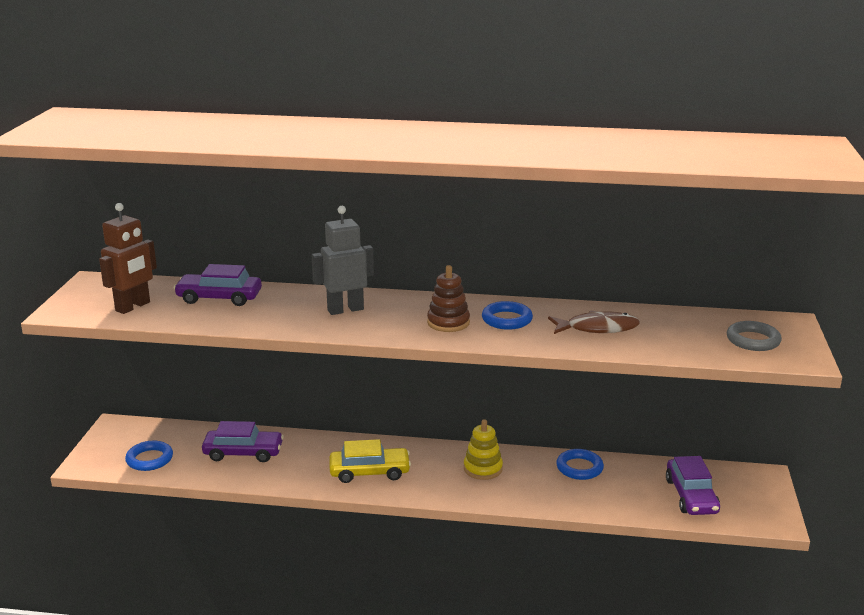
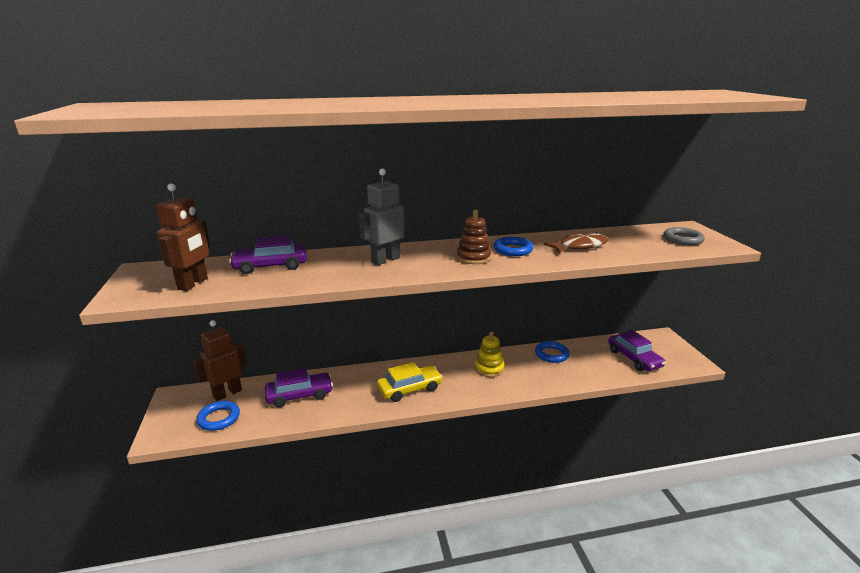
camera: 20 degrees left, 0 degrees up
none -> brown robot [193,320,246,401]

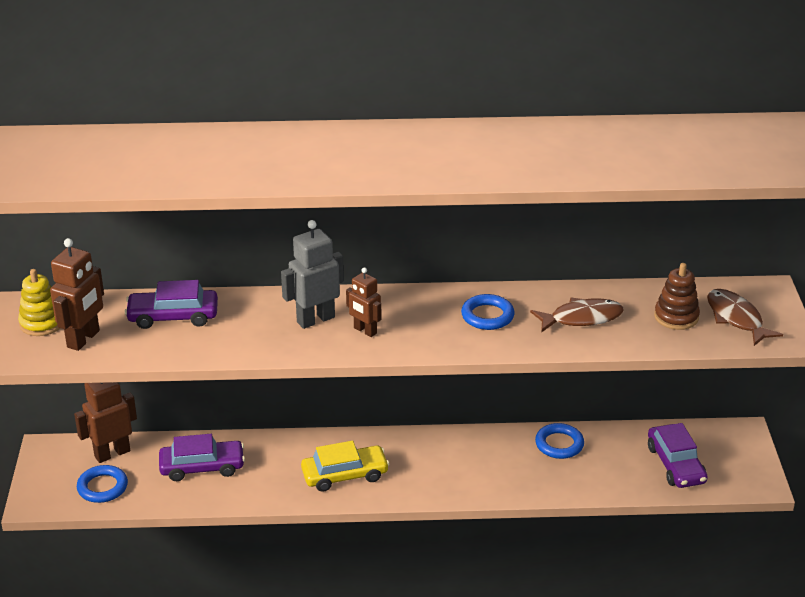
camera: 10 degrees right, 10 degrees up
brown stacking toy [457,209,491,264] -> brown stacking toy moved to [654,263,700,330]
yellow stacking toy [475,331,505,377] -> yellow stacking toy moved to [18,269,60,336]
grey ring [663,227,705,245] -> brown fish [707,289,783,346]
none -> brown robot [346,267,381,337]

